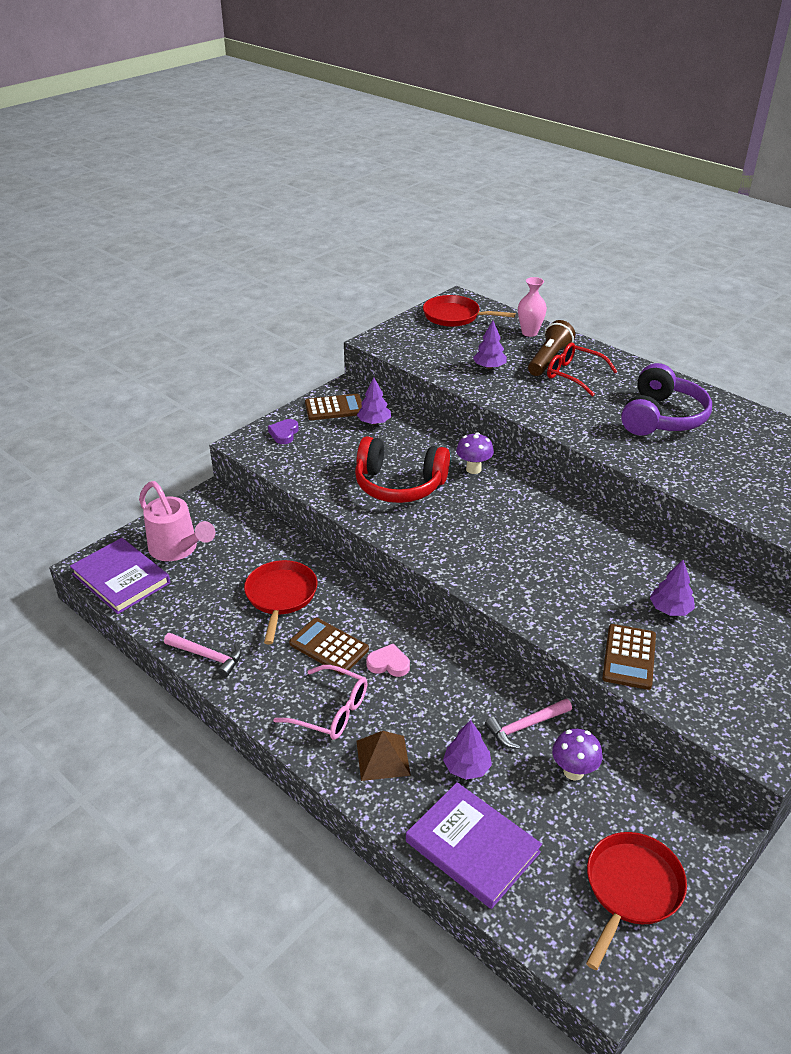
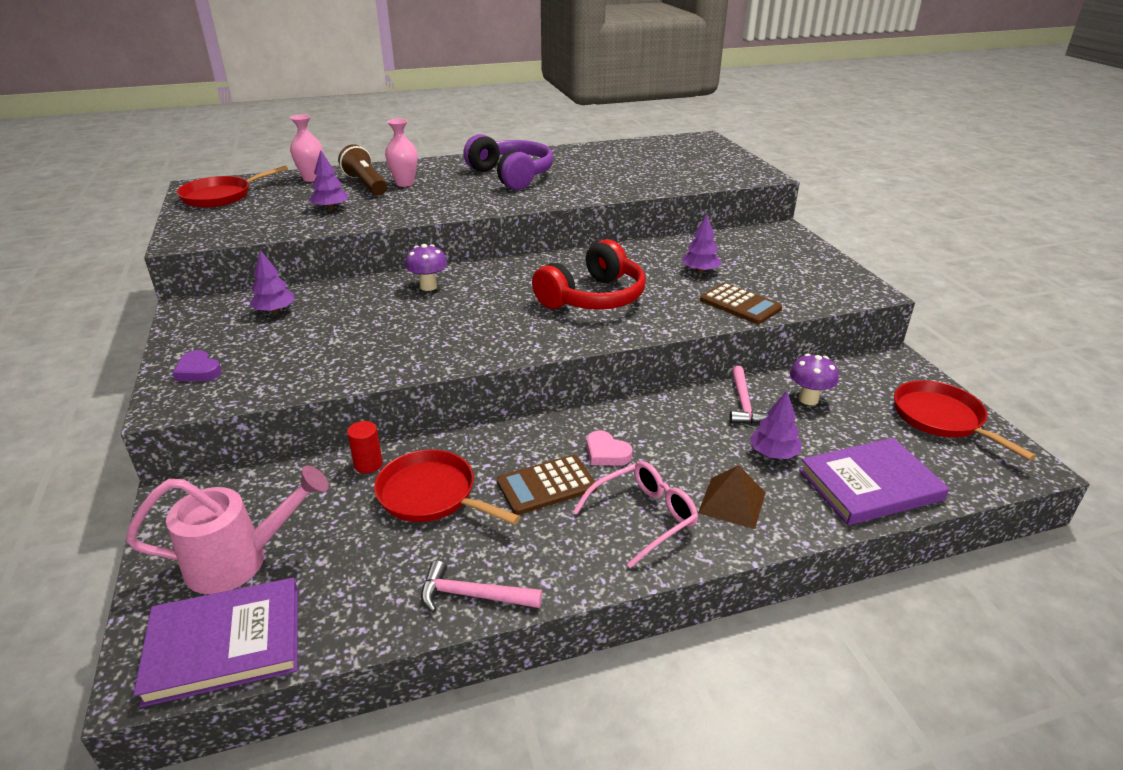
camera: 60 degrees left, 5 degrees down
pink hammer [164,633,242,677] -> pink hammer turned 135 degrees counterclockwise [421,560,542,613]
brown calculator [305,394,362,420] -> none
red headphones [355,436,450,503] -> red headphones moved to [532,239,646,310]
pink heart [366,644,410,677] -> pink heart turned 90 degrees counterclockwise [587,430,633,465]
red glasses [547,343,618,397] -> pink vase [385,118,418,187]
none -> red cylinder [347,421,383,474]

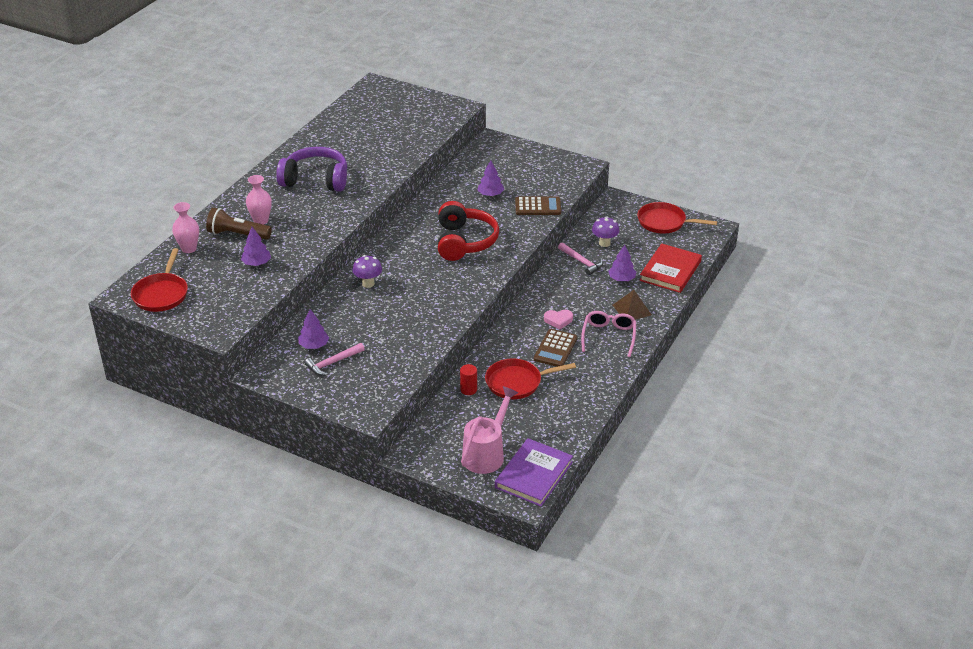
camera: 45 degrees left, 5 degrees up
purple heart [173,350,222,381] -> none
pink hammer [421,560,542,613] -> pink hammer moved to [304,343,365,376]
purple book [799,438,949,525] -> red book [639,243,702,293]

